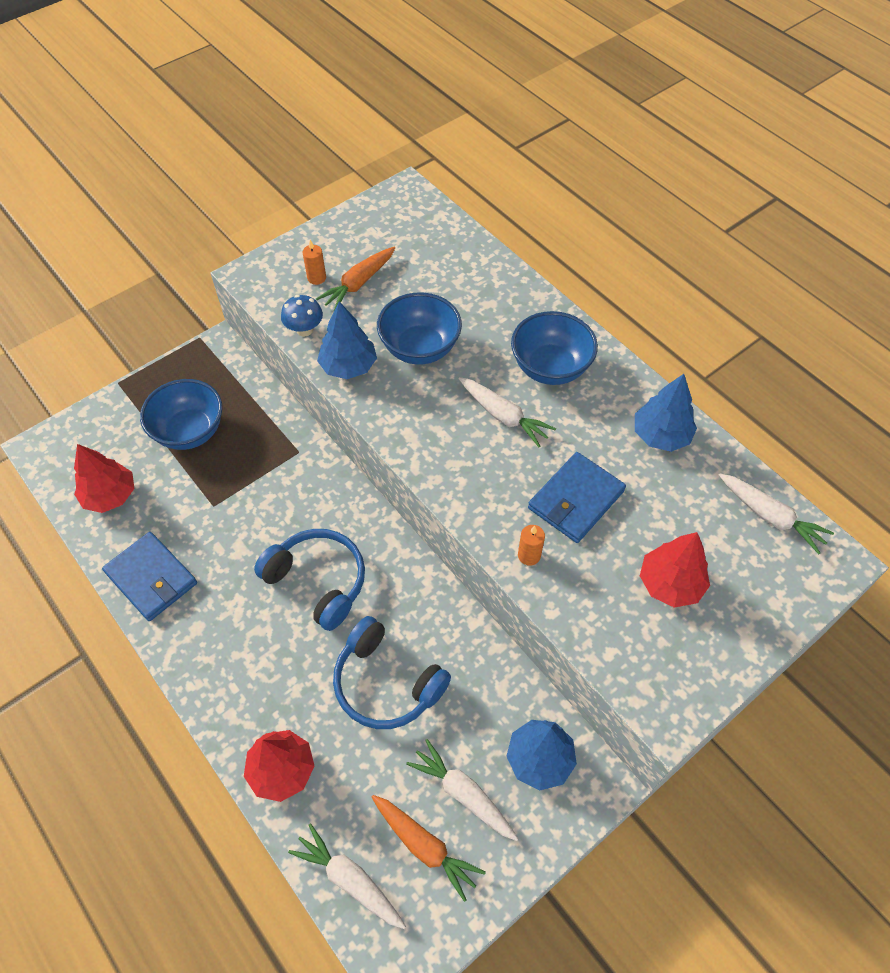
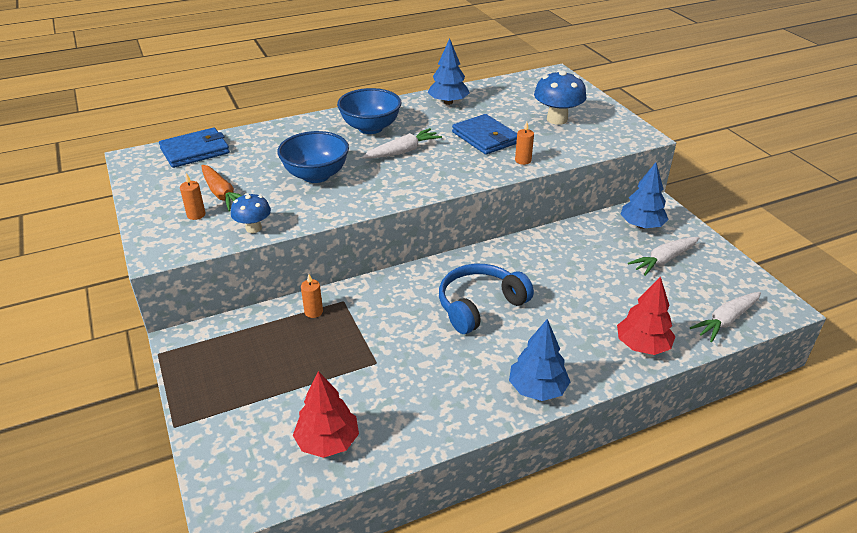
camera: 75 degrees left, 20 degrees down
blue wallet [102,532,197,621] -> blue wallet moved to [159,128,230,168]
blue bowl [140,379,222,450] -> none
blue tree [317,301,377,379] -> blue tree moved to [509,319,570,401]
blue headphones [333,616,451,729] -> none
orange carrot [372,795,486,902] -> none
red tree [640,532,710,608] -> blue mushroom [534,70,586,125]
white carrot [718,473,834,554] -> none
none -> orange candle [301,274,323,318]

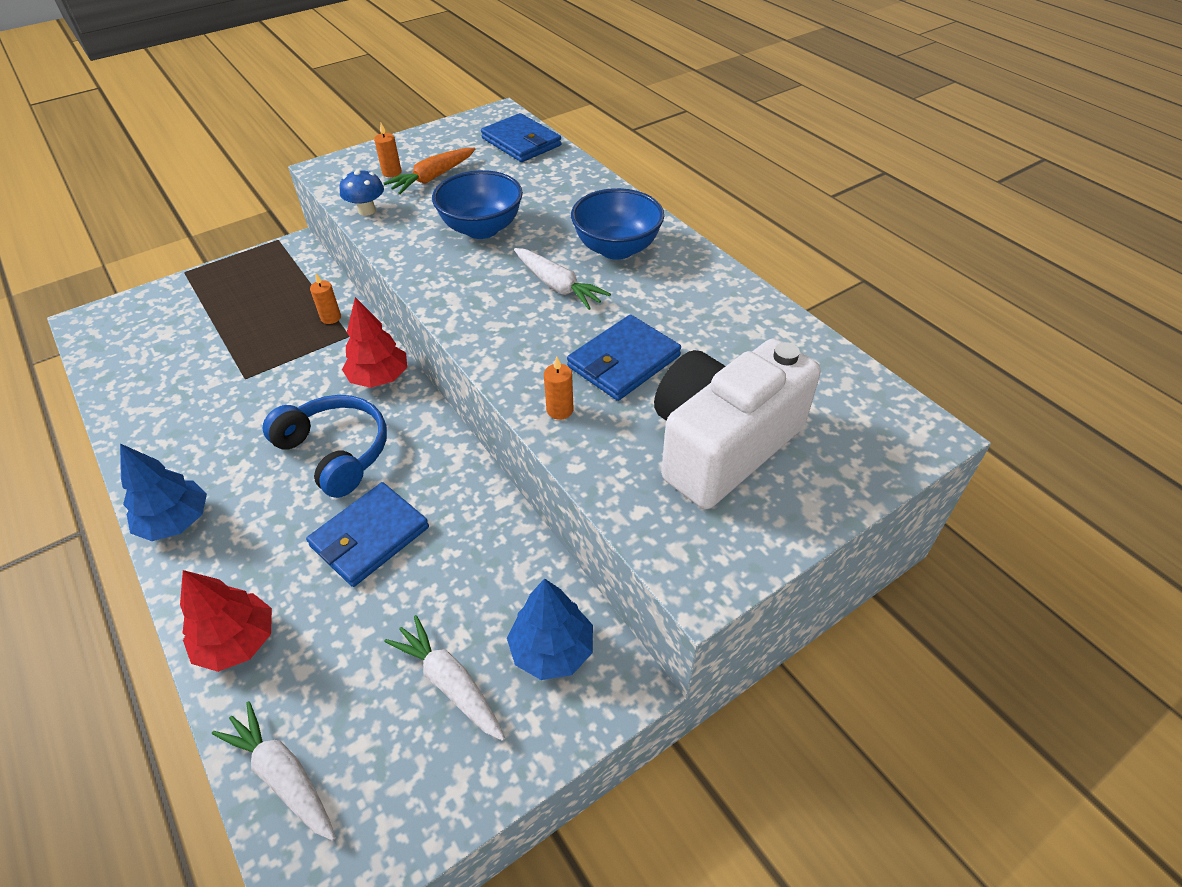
camera: 80 degrees right, 10 degrees up
red tree [293,371,359,458] -> red tree moved to [342,297,407,388]
blue tree [428,38,469,105] -> none
blue mushroom [534,70,586,125] -> white camera [654,339,821,509]
none -> blue wallet [306,482,429,587]

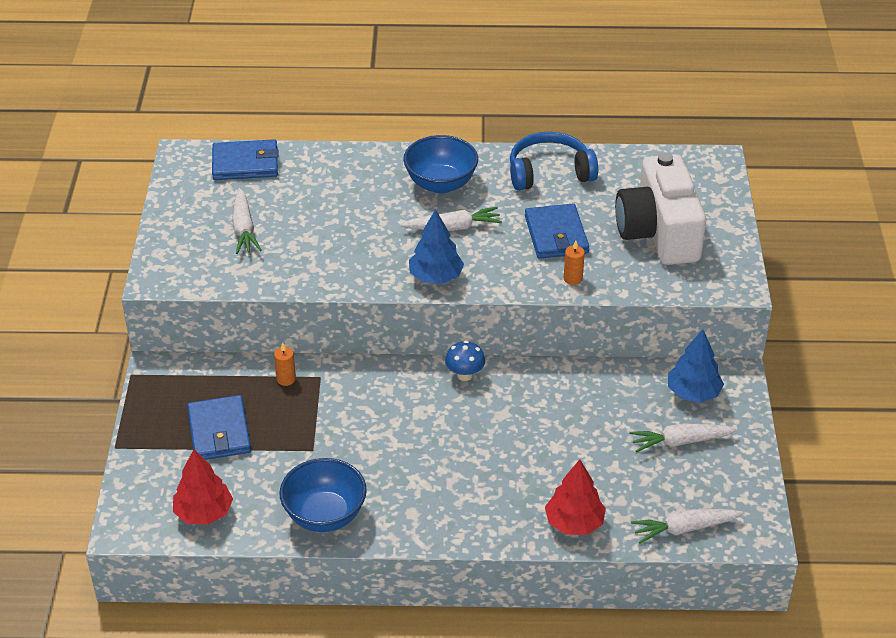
camera: 55 degrees left, 5 degrees down
blue tree [120,444,207,541] -> blue tree moved to [409,209,464,284]
blue headphones [263,395,387,498] -> blue headphones moved to [510,132,598,191]
blue wallet [306,482,429,587] -> blue wallet moved to [187,395,251,460]
blue mushroom [339,169,384,216] -> blue mushroom moved to [445,341,485,381]
red tree [342,297,407,388] -> red tree moved to [173,449,233,525]
orange candle [374,123,401,177] -> none
orange carrot [384,148,475,194] -> white carrot [232,188,261,254]
blue bowl [432,170,523,239] -> blue bowl moved to [279,458,367,532]

